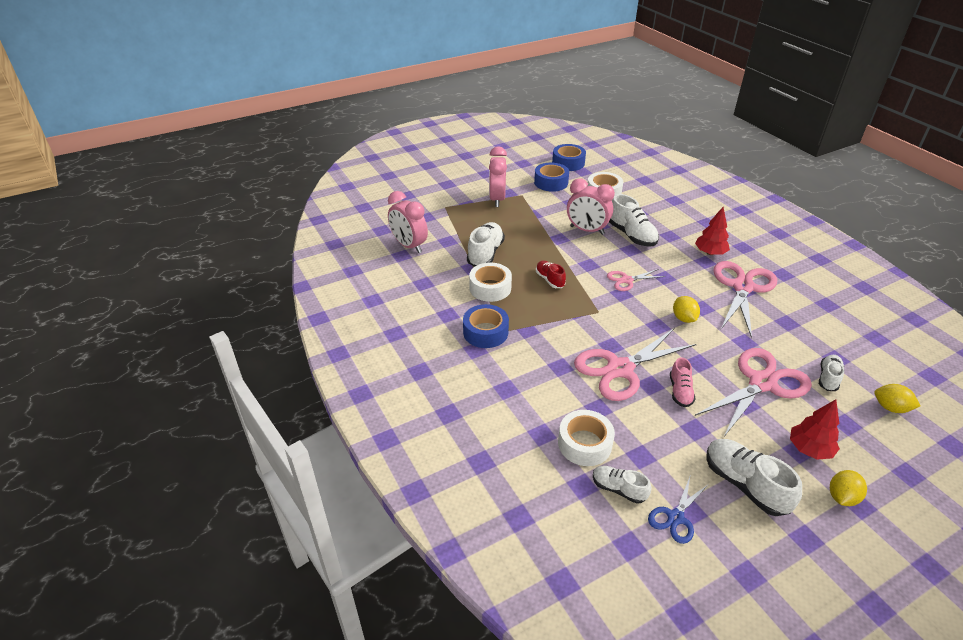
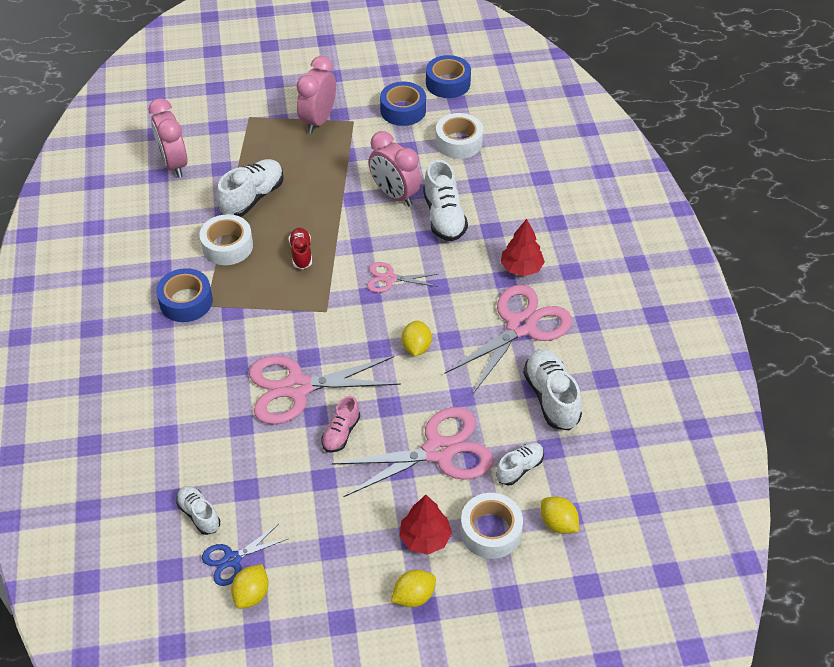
camera: 20 degrees right, 10 degrees up
white tape [558,410,615,466] -> white tape moved to [461,493,523,559]
white shoe [706,439,802,516] -> white shoe moved to [523,349,582,430]
none -> yellow lemon [231,564,269,609]

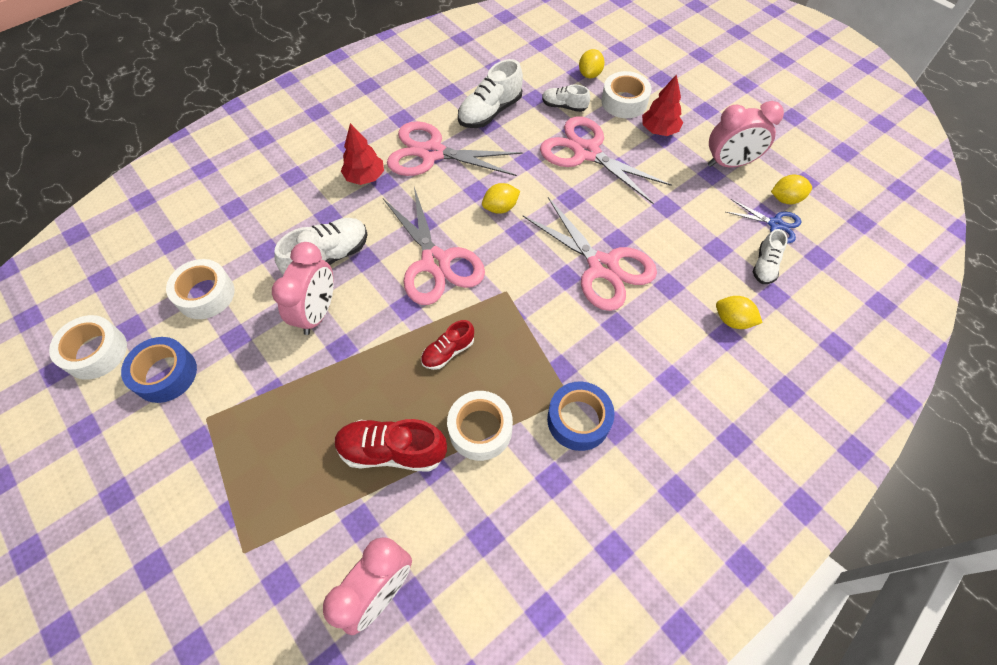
camera: 120 degrees left, 10 degrees up
white shoe [216,159,284,217] -> red shoe [334,419,447,472]
pink clock [296,56,336,133] -> pink clock moved to [708,101,784,167]
pink shoe [322,396,360,453] -> none
pink scissors [367,262,438,293] -> pink scissors [383,187,485,305], size x1.94
yellow lemon [391,570,436,607] -> yellow lemon moved to [716,296,763,329]
blue tape [426,55,471,98] -> white tape [49,315,127,380]

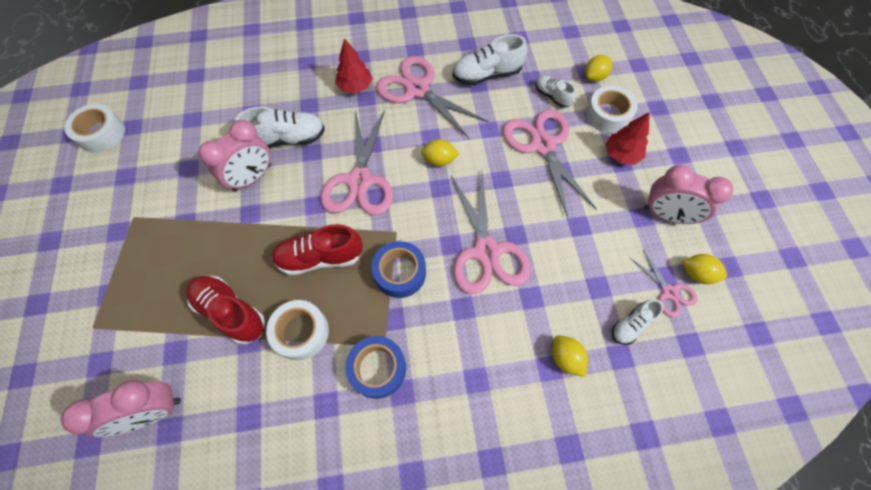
camera: 30 degrees right, 5 degrees up
blue tape [121,337,197,403] -> blue tape moved to [371,241,426,298]
white tape [166,259,235,319] -> none
red shoe [421,320,474,370] -> red shoe [271,224,363,275], size x1.68
blue scissors [726,199,801,243] -> pink scissors [629,249,697,318]

